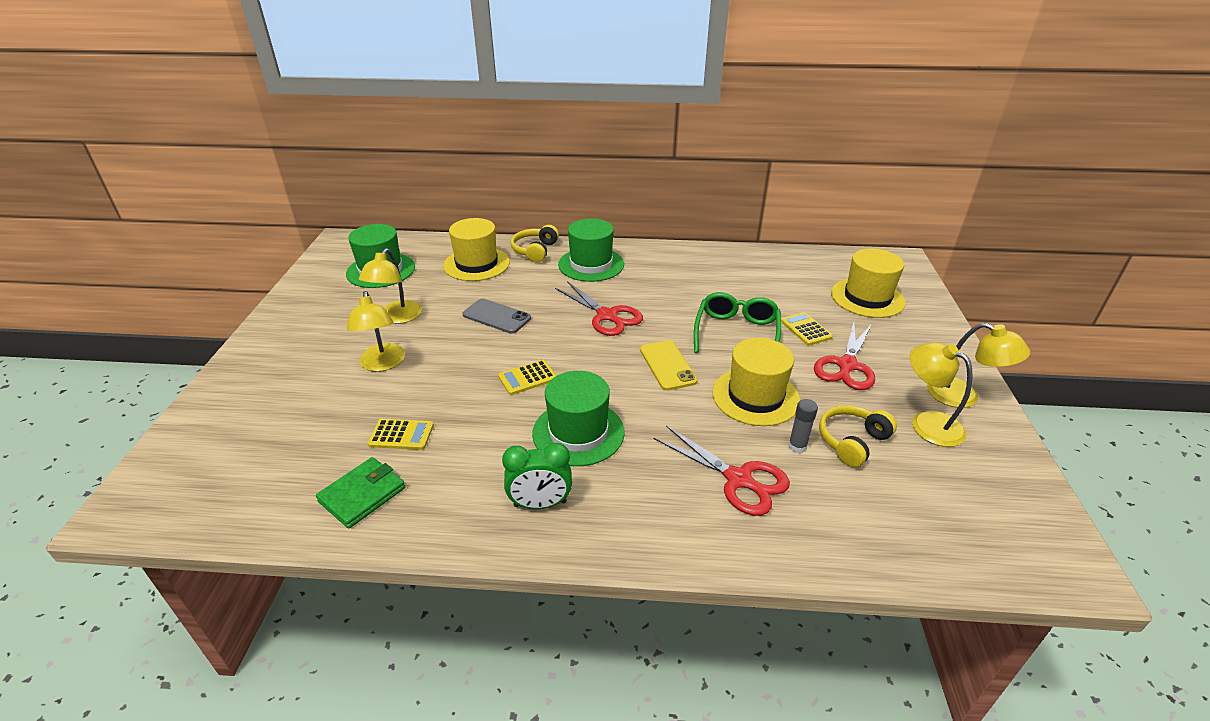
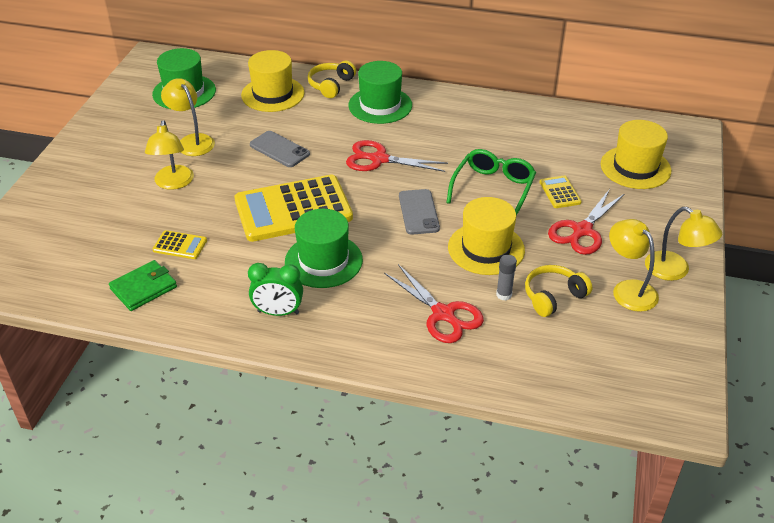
camera: 10 degrees right, 5 degrees up
yellow lamp [359,248,422,324] -> yellow lamp turned 120 degrees clockwise [161,78,215,156]
yellow calculator [498,360,557,395] -> yellow calculator [234,174,353,242], size x2.37
red scissors [555,281,643,336] -> red scissors turned 135 degrees clockwise [346,140,448,172]
yellow phone [640,340,698,391] -> grey phone [399,189,440,235]

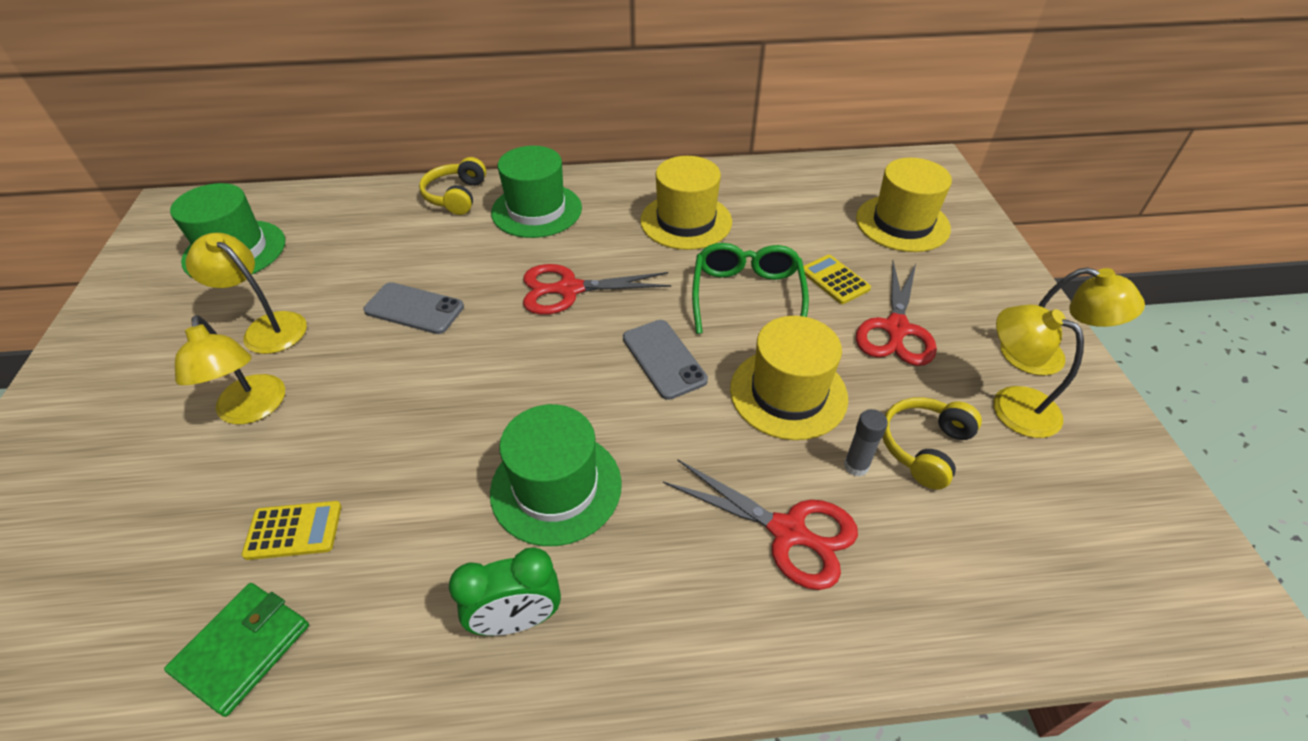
camera: 20 degrees left, 5 degrees up
yellow calculator [234,174,353,242] -> none
yellow hat [241,50,305,112] -> yellow hat moved to [640,156,732,250]

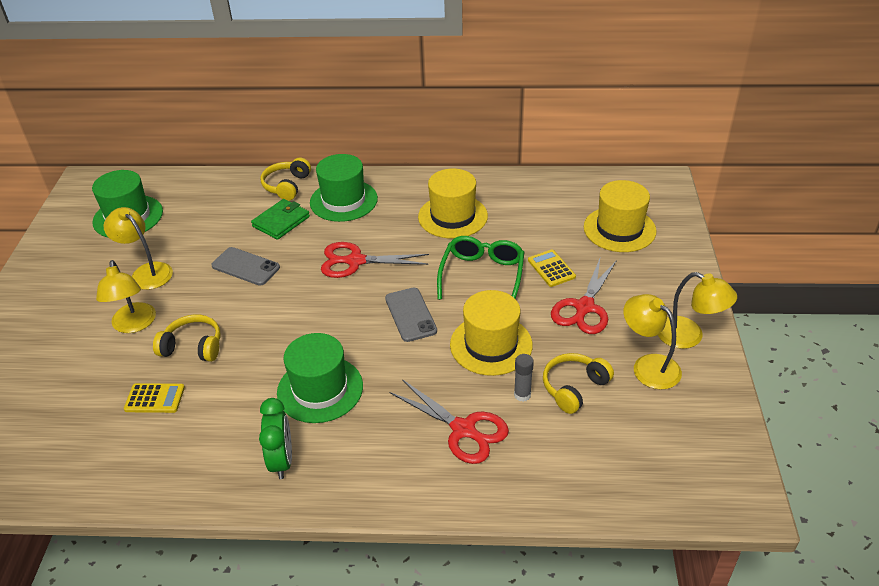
camera: 10 degrees right, 5 degrees down
green wallet [164,583,309,717] -> green wallet moved to [251,199,310,240]
green clock [449,547,561,636] -> green clock turned 90 degrees counterclockwise [259,398,292,479]
none -> yellow headphones [153,315,221,362]

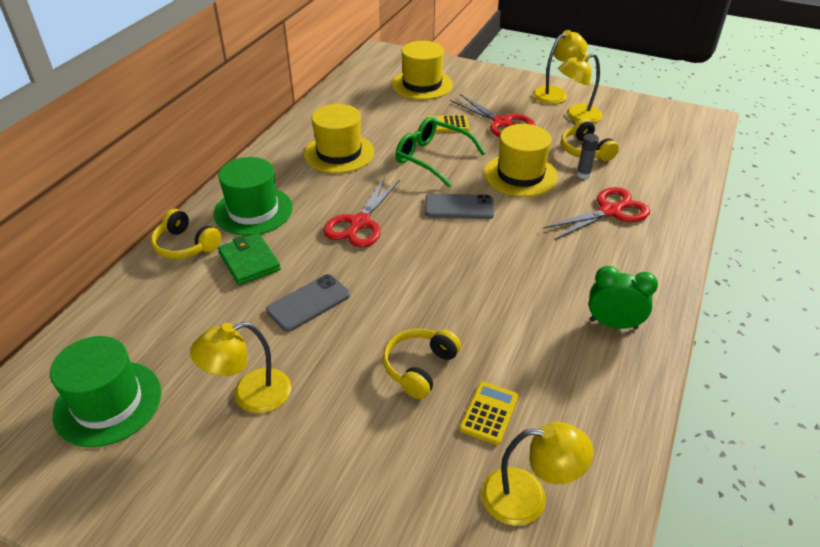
camera: 70 degrees left, 0 degrees up
yellow lamp [96,260,156,333] -> yellow lamp moved to [481,422,594,526]
green hat [277,333,363,423] -> none

